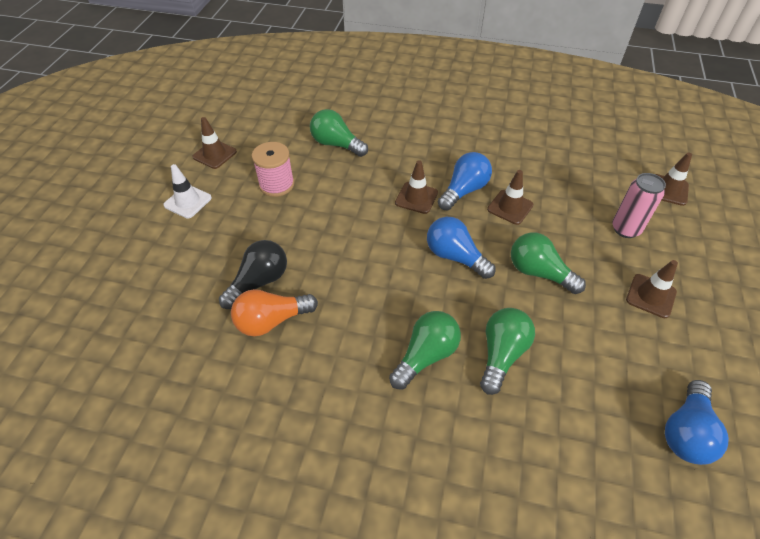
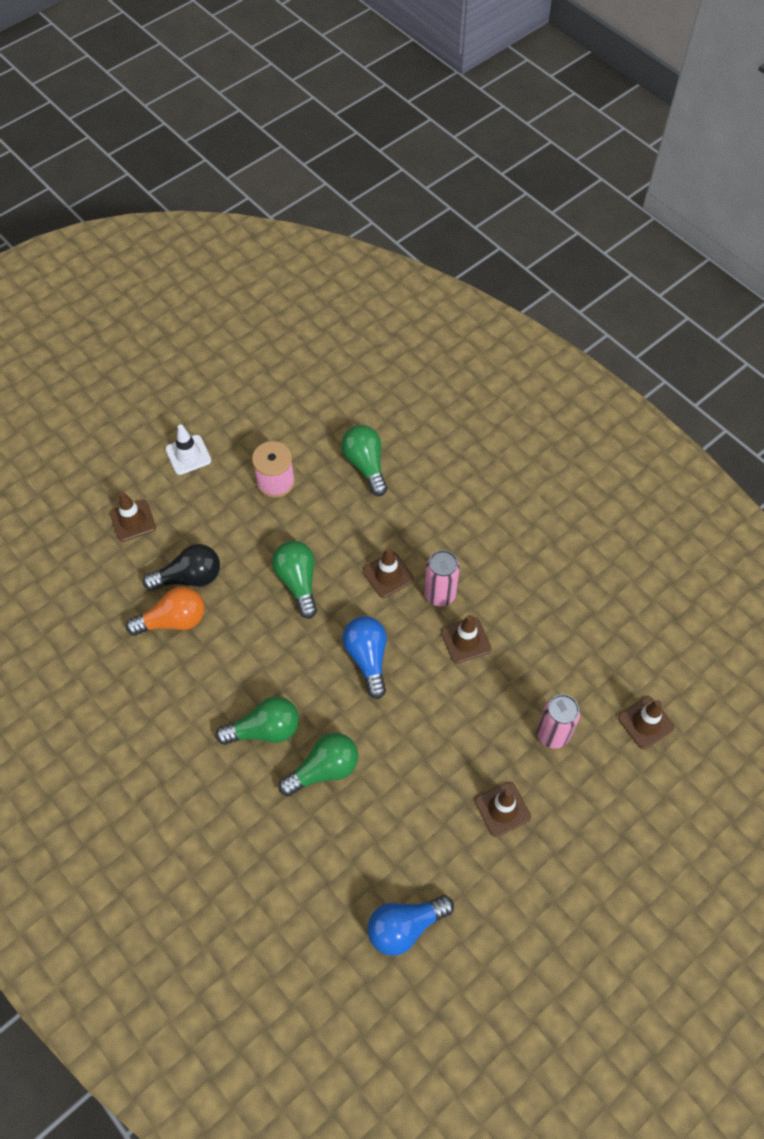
camera: 35 degrees right, 10 degrees up
brown traffic cone [192,117,237,169] -> brown traffic cone moved to [110,492,156,542]
orange light bulb [231,289,318,336] -> orange light bulb turned 150 degrees clockwise [126,587,204,636]
blue light bulb [438,152,492,211] -> pink can [424,550,460,607]
green light bulb [511,232,586,294] -> green light bulb moved to [272,541,317,619]

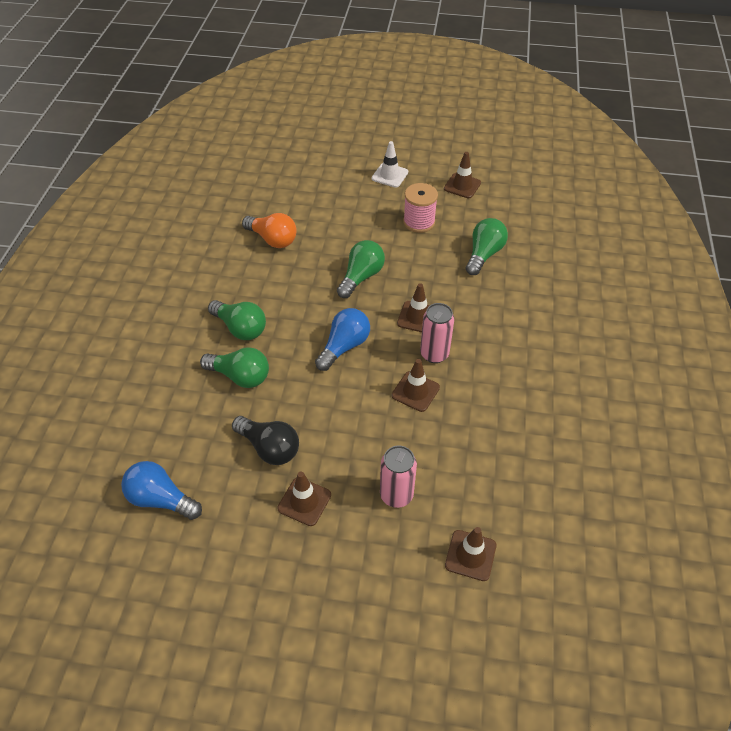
camera: 50 degrees right, 10 degrees down
brown traffic cone [110,492,156,542] -> brown traffic cone moved to [444,152,481,198]
black light bulb [143,544,220,591] -> black light bulb moved to [232,416,299,465]

